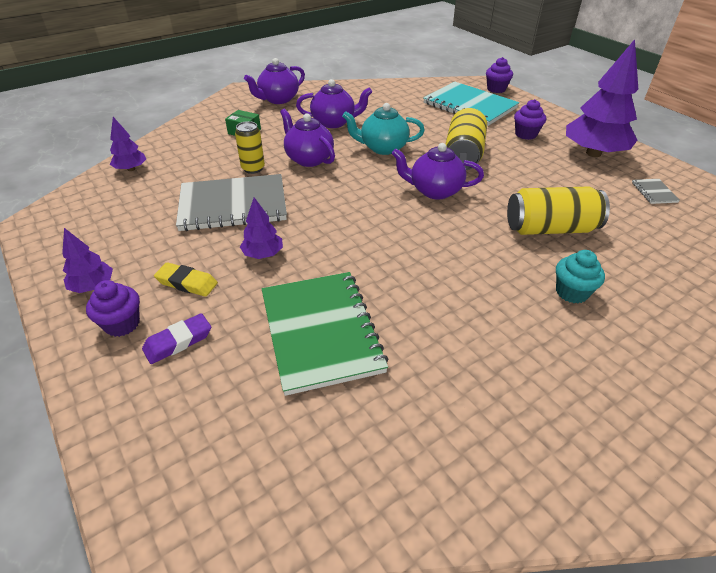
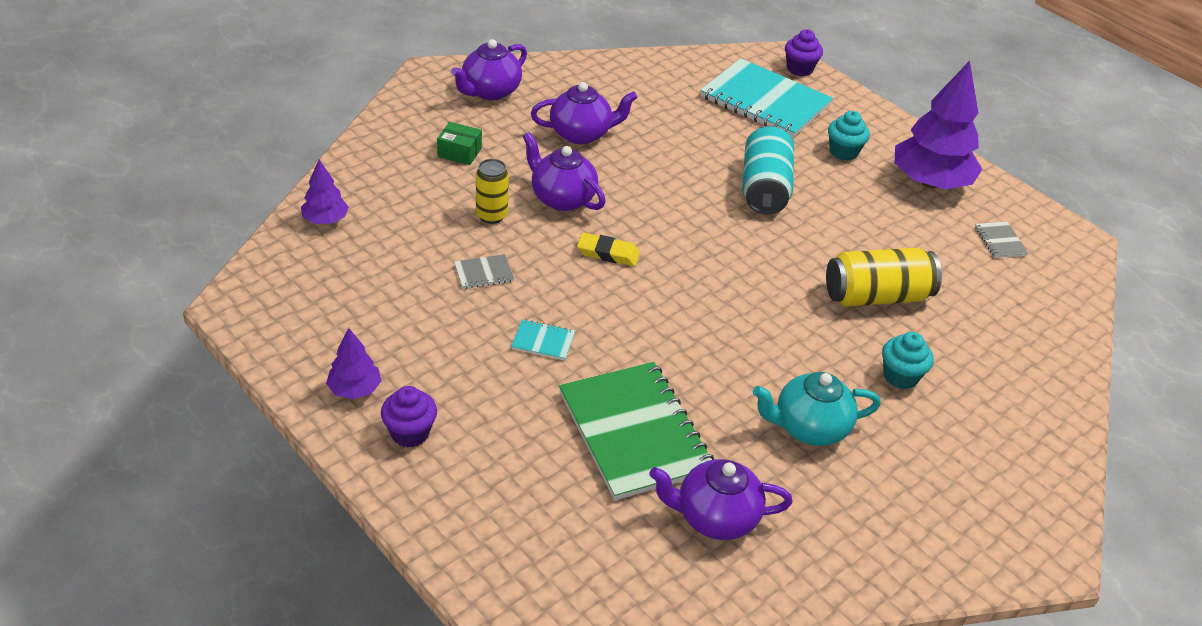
camera: 10 degrees left, 0 degrees up
purple eraser [142,313,211,364] -> none
yellow eraser [154,262,218,297] -> yellow eraser moved to [577,233,640,266]
grey notebook [176,174,287,231] -> grey notebook [454,254,514,289], size x0.40
purple tree [240,197,283,259] -> turquoise notebook [511,319,575,360]
turquoise teapot [342,103,425,155] -> turquoise teapot moved to [753,372,881,446]
purple teapot [392,143,484,199] -> purple teapot moved to [649,459,793,540]
yellow can [446,108,487,170] -> turquoise can [742,126,794,215]
purple cupcake [514,99,546,140] -> turquoise cupcake [828,111,870,161]

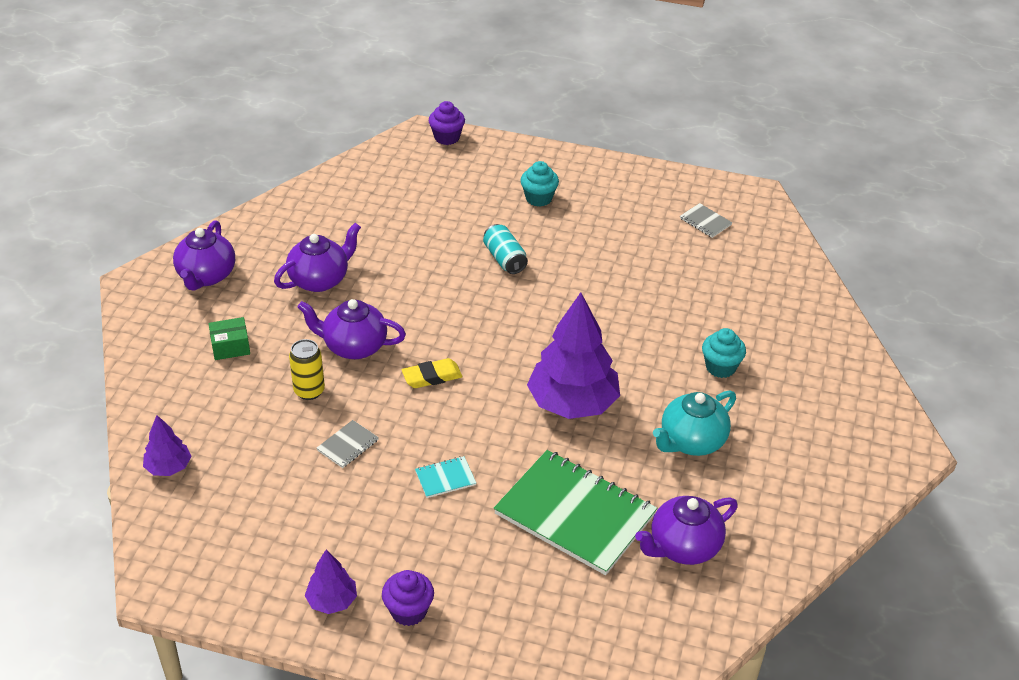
camera: 30 degrees left, 0 degrees up
turquoise notebook [700,58,833,138] -> none
turquoise can [742,126,794,215] -> turquoise can [483,224,528,274], size x0.62
yellow can [826,248,942,307] -> none
purple tree [895,61,982,189] -> purple tree moved to [527,292,620,419]

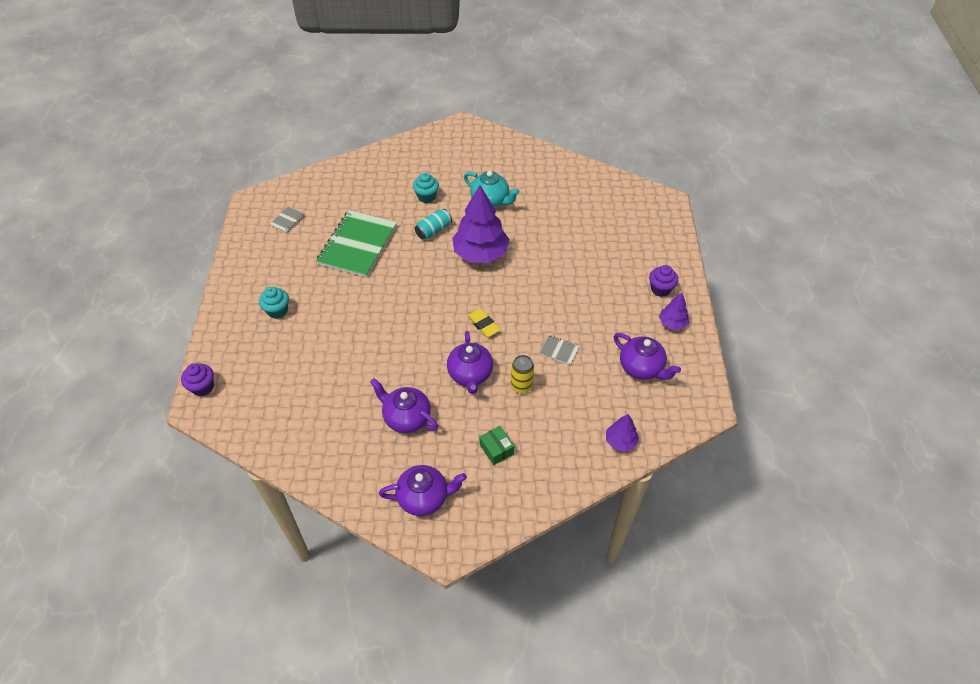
camera: 105 degrees left, 10 degrees up
turquoise notebook [415,456,476,498] -> none
turquoise can [483,224,528,274] -> turquoise can moved to [415,209,452,240]
green notebook [494,450,657,575] -> green notebook moved to [316,210,397,278]
purple teapot [635,496,738,565] -> purple teapot moved to [614,333,681,380]

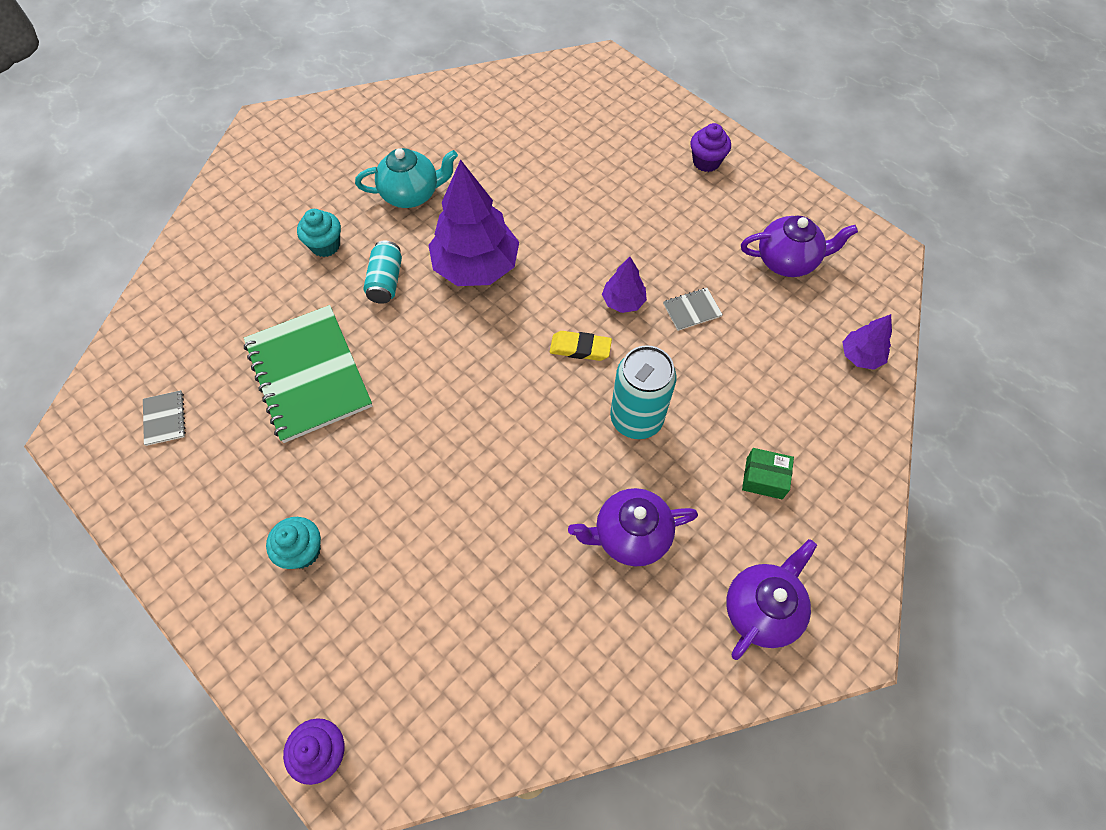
camera: 45 degrees left, 10 degrees up
purple teapot [447,331,493,394] -> turquoise can [610,345,677,439]
yellow can [511,355,534,394] -> none
purple tree [659,293,689,330] -> purple tree moved to [602,257,647,313]

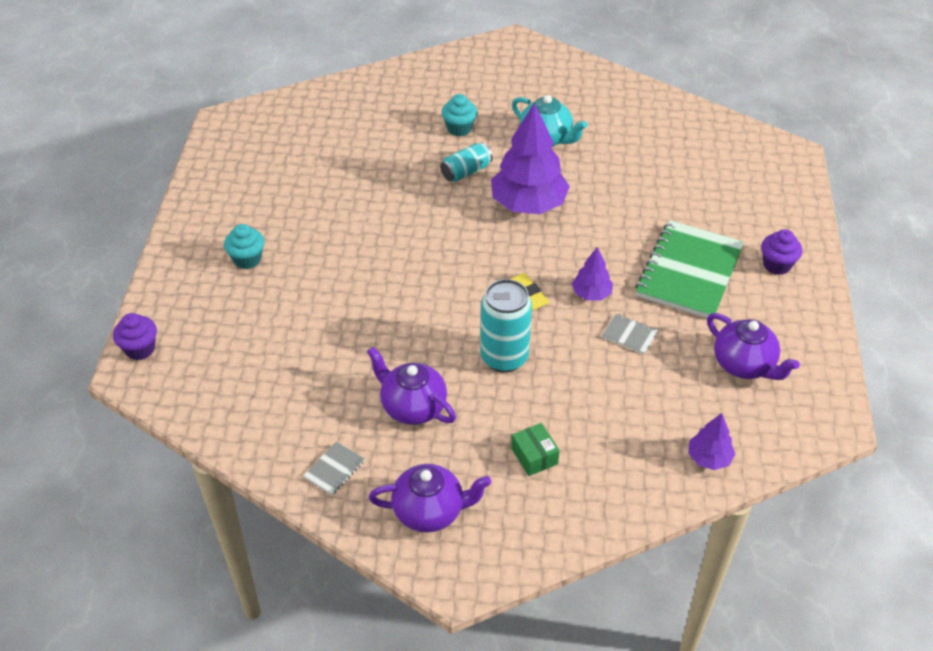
camera: 50 degrees right, 15 degrees down
grey notebook [143,390,186,446] -> grey notebook moved to [304,441,365,495]
green notebook [244,305,372,443] -> green notebook moved to [635,220,744,318]

